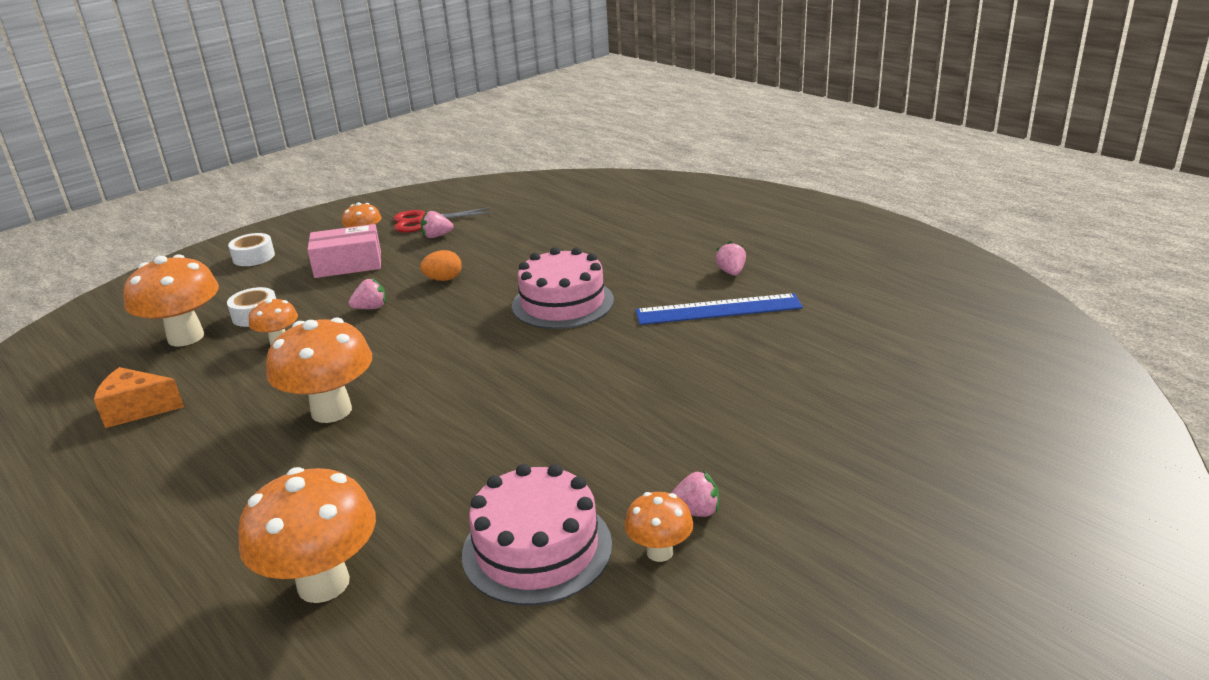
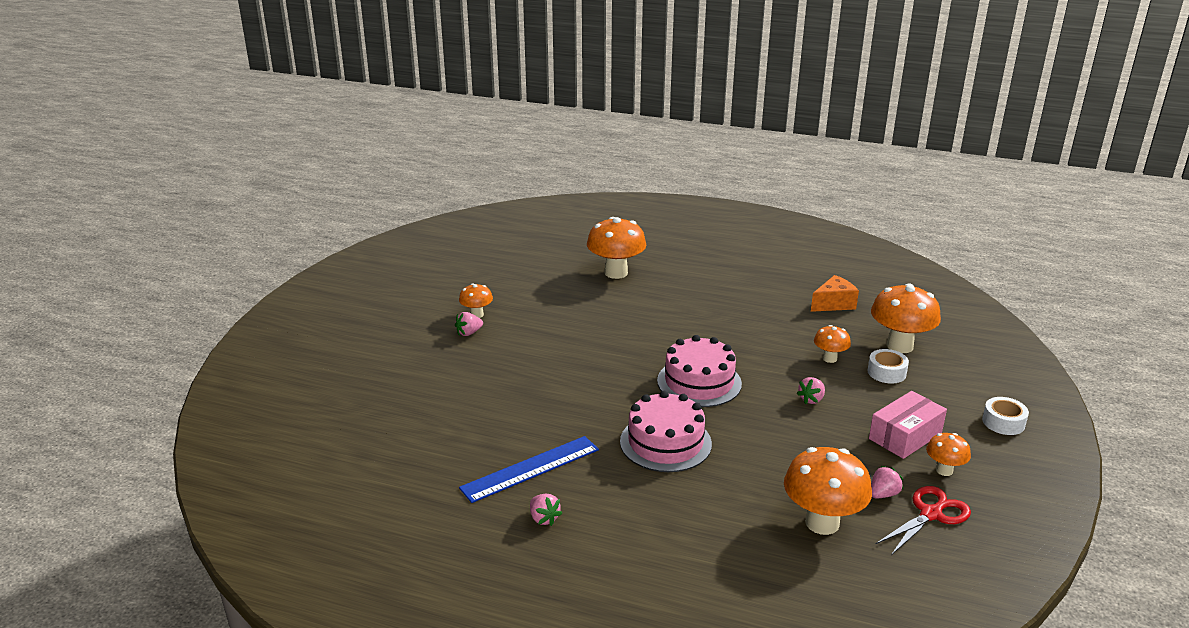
camera: 150 degrees right, 0 degrees up
orange mushroom [266,317,372,423] -> orange mushroom moved to [784,447,872,535]
orange egg [420,250,462,281] -> none
pink cake [462,464,612,606] -> pink cake moved to [657,335,742,407]

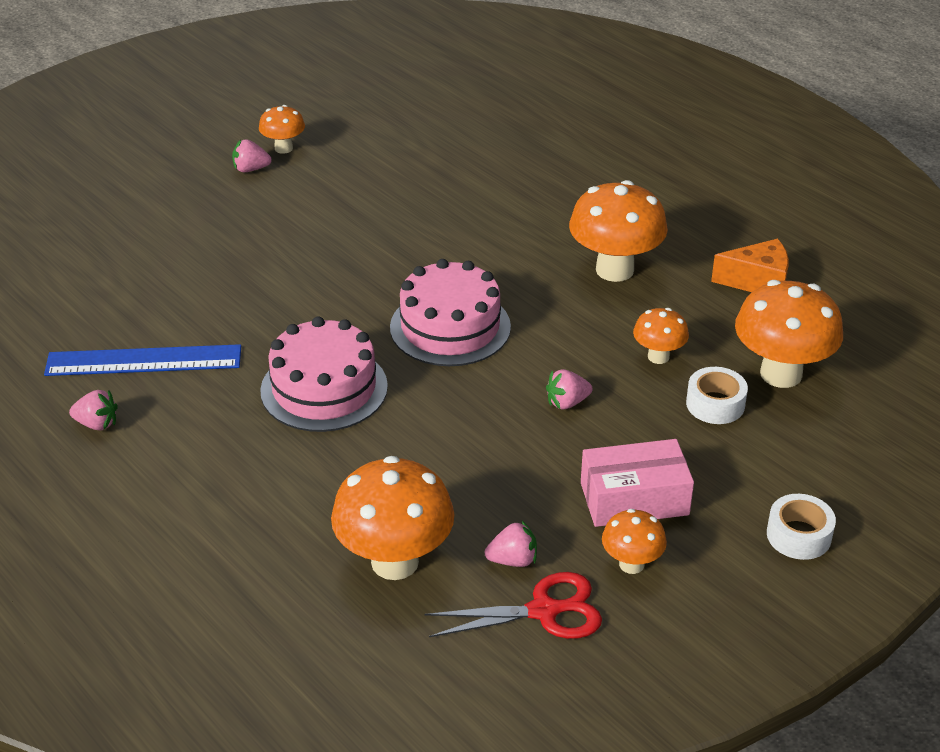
camera: 30 degrees right, 10 degrees up
pink strawberry [530,494,562,526] -> pink strawberry turned 75 degrees counterclockwise [69,390,118,430]
orange mushroom [587,217,646,279] -> orange mushroom moved to [569,180,668,282]

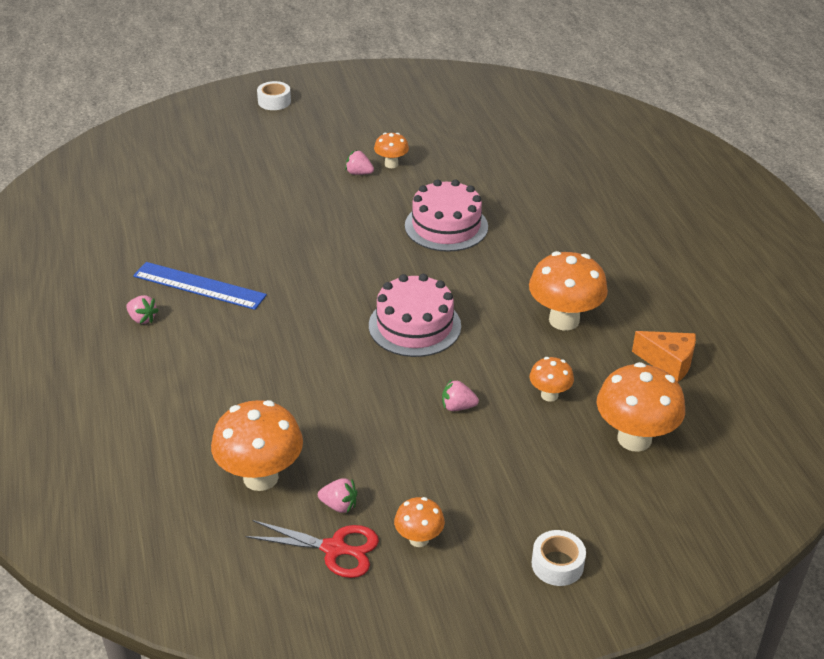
camera: 25 degrees right, 0 degrees up
pink cake [260,316,388,432] -> pink cake moved to [405,179,488,252]
pink box [581,439,694,527] -> none
white tape [686,367,748,424] -> white tape moved to [257,81,291,110]

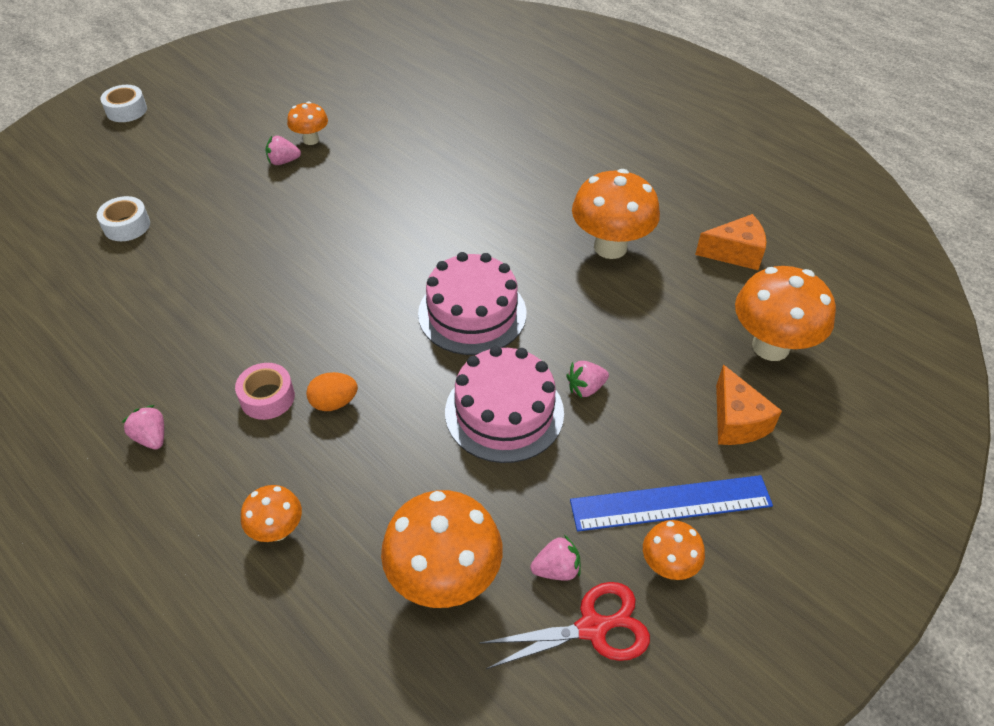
camera: 30 degrees left, 10 degrees up
pink strawberry [126,295,159,324] -> pink strawberry turned 135 degrees counterclockwise [121,405,164,450]
blue ruler [133,262,267,310] -> blue ruler moved to [570,475,773,531]
pink cake [405,179,488,252] -> pink cake moved to [445,346,564,463]
orange mushroom [529,357,574,402] -> orange mushroom moved to [241,485,302,542]
white tape [532,530,586,586] -> white tape moved to [97,196,150,241]
none -> pink tape [235,363,295,420]
none -> orange egg [306,372,358,411]
none -> orange cheese [716,365,782,445]

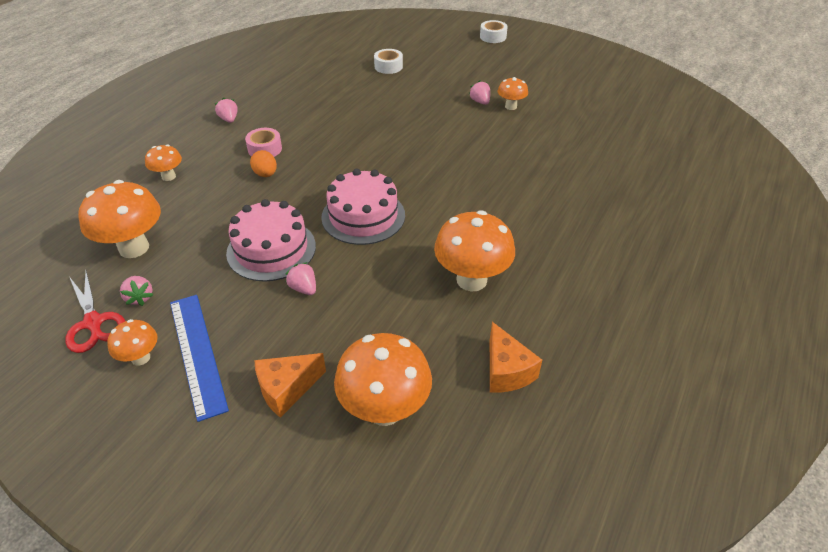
camera: 75 degrees right, 5 degrees down
pink strawberry [121,405,164,450] -> pink strawberry turned 60 degrees counterclockwise [215,98,238,123]

